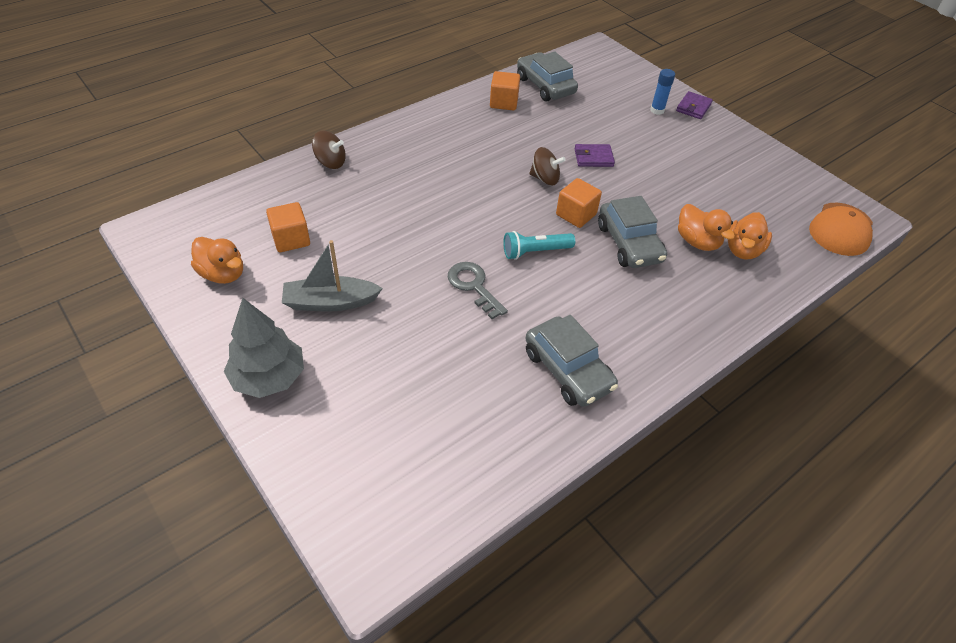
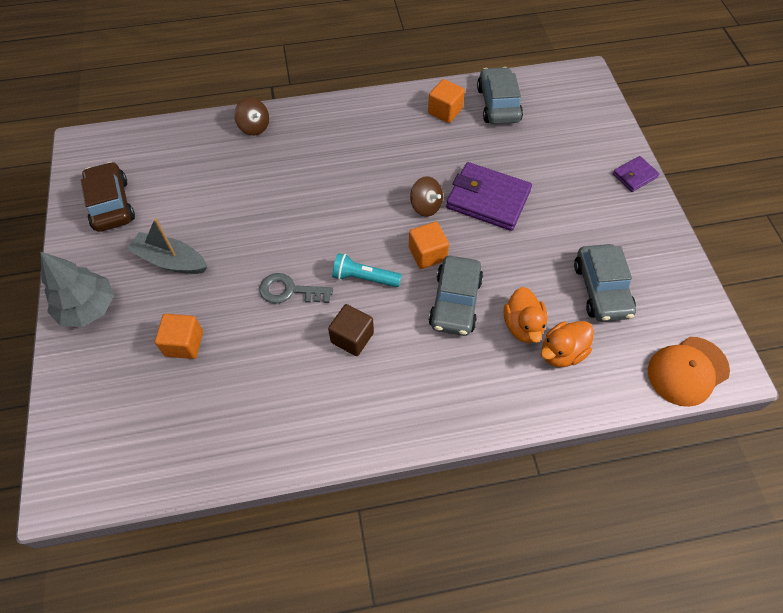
camera: 30 degrees right, 10 degrees up
orange duck [191,237,243,284] -> brown car [81,162,135,232]
orange cube [266,202,310,252] -> orange cube moved to [155,314,203,359]
grey key [448,262,508,319] -> grey key turned 75 degrees counterclockwise [259,273,333,304]
grey car [525,315,618,407] -> grey car moved to [574,244,636,322]
purple wallet [574,144,615,167] -> purple wallet [446,162,532,231], size x1.92
blue glue stick [651,69,675,115] -> none
none -> brown cube [328,304,374,356]

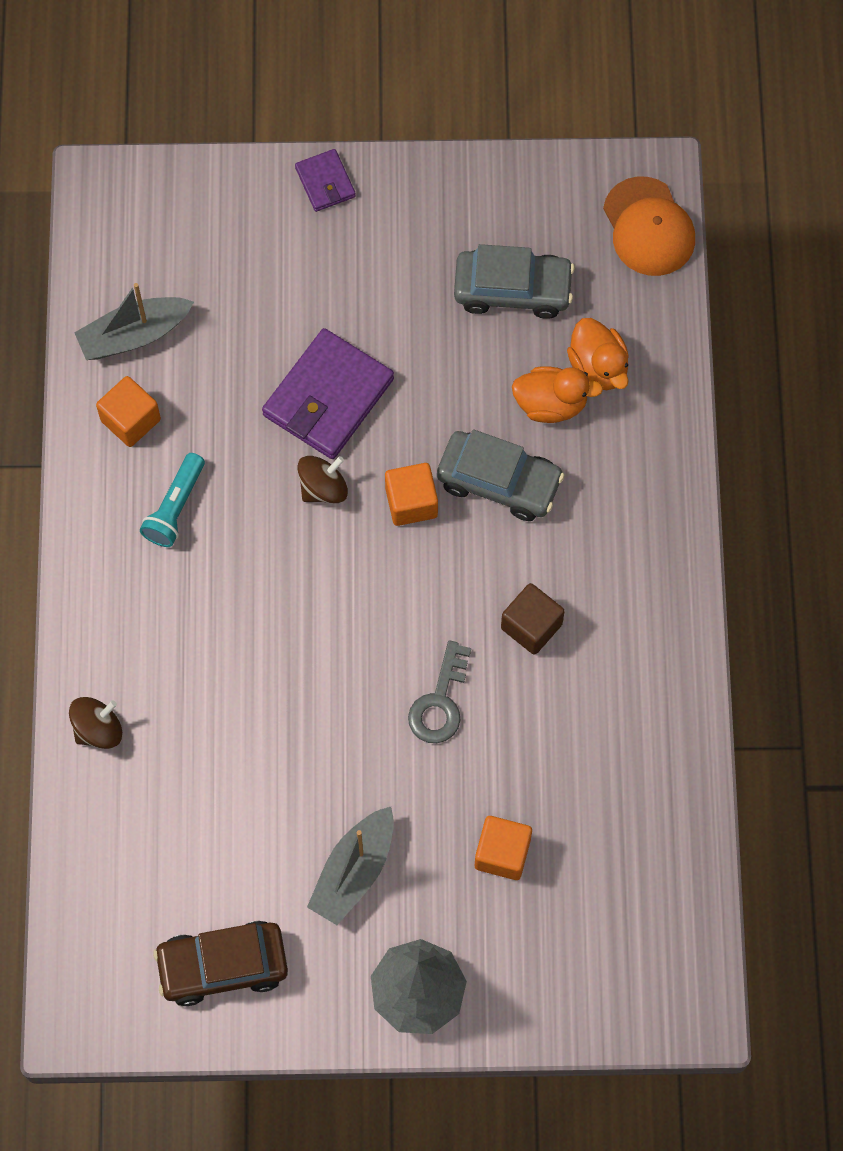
camera: 80 degrees left, 10 degrees up
turquoise flashlight [332,253,402,287] -> turquoise flashlight moved to [140,453,205,547]
grey car [477,67,523,124] -> grey boat [74,283,194,360]

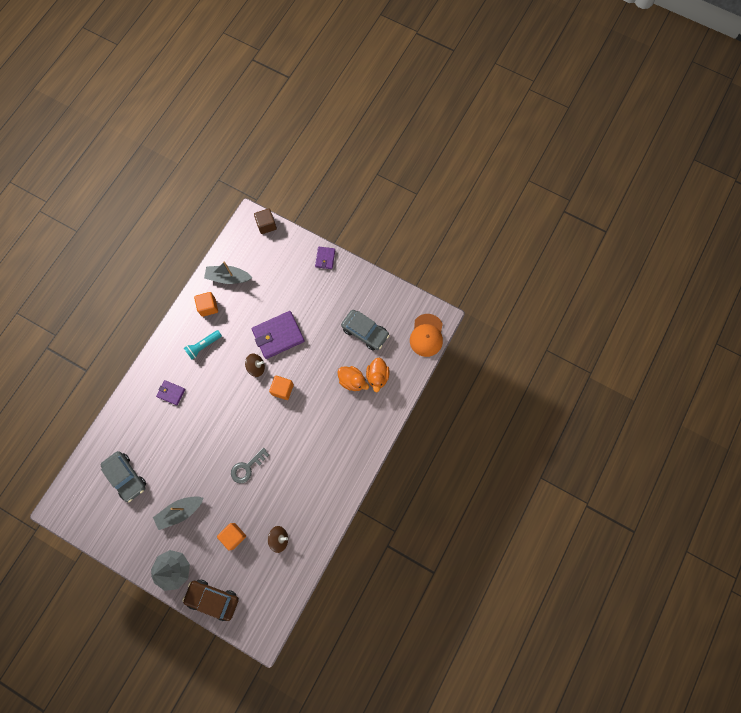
camera: 30 degrees right, 5 degrees up
brown spinning top [69,697,122,749] -> brown spinning top moved to [268,526,288,553]
brown car [153,921,288,1006] -> brown car moved to [182,580,239,621]
grey car [437,429,564,521] -> grey car moved to [100,451,146,502]
brown cube [501,583,565,655] -> brown cube moved to [254,208,277,234]
none -> purple wallet [156,380,185,405]

